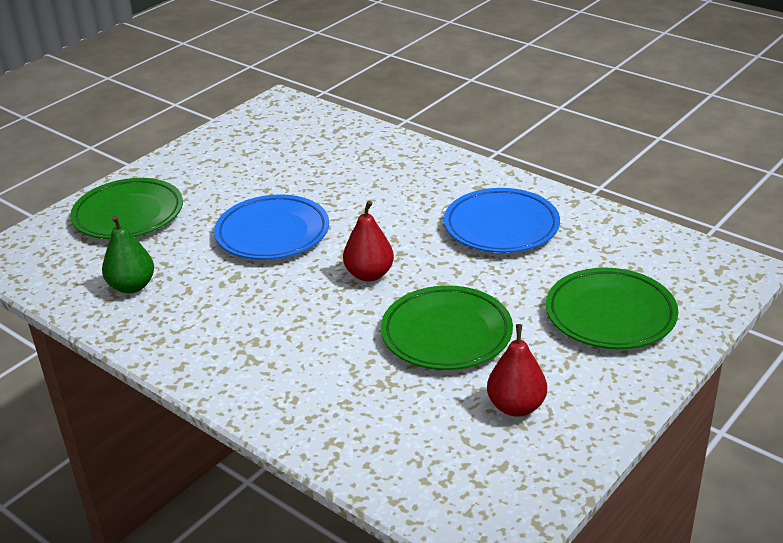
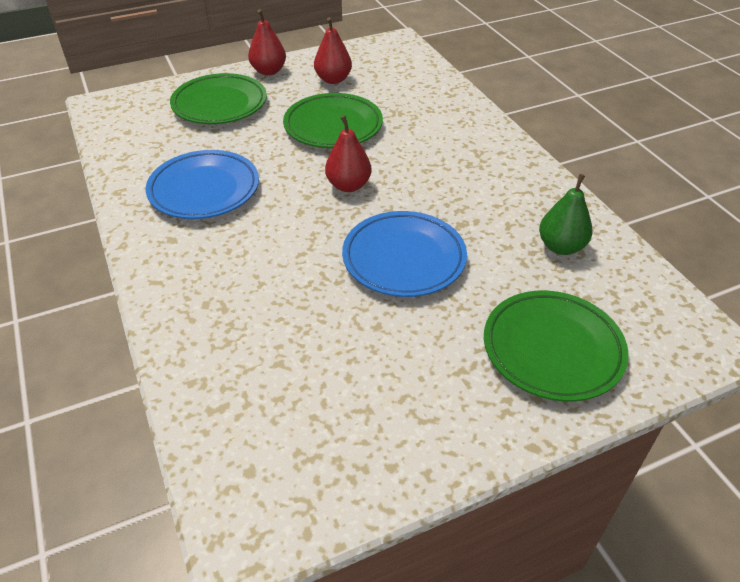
camera: 155 degrees left, 10 degrees up
none -> red pear [248,9,286,75]

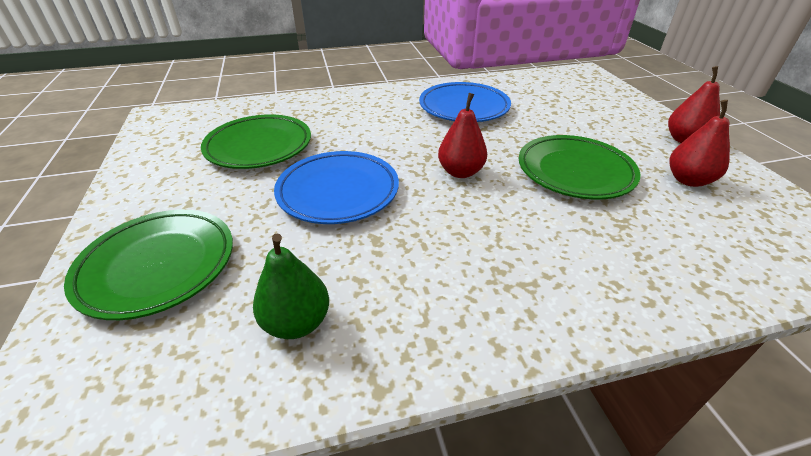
camera: 100 degrees right, 5 degrees down
green plate [170,73,267,124] -> green plate moved to [201,115,311,169]

